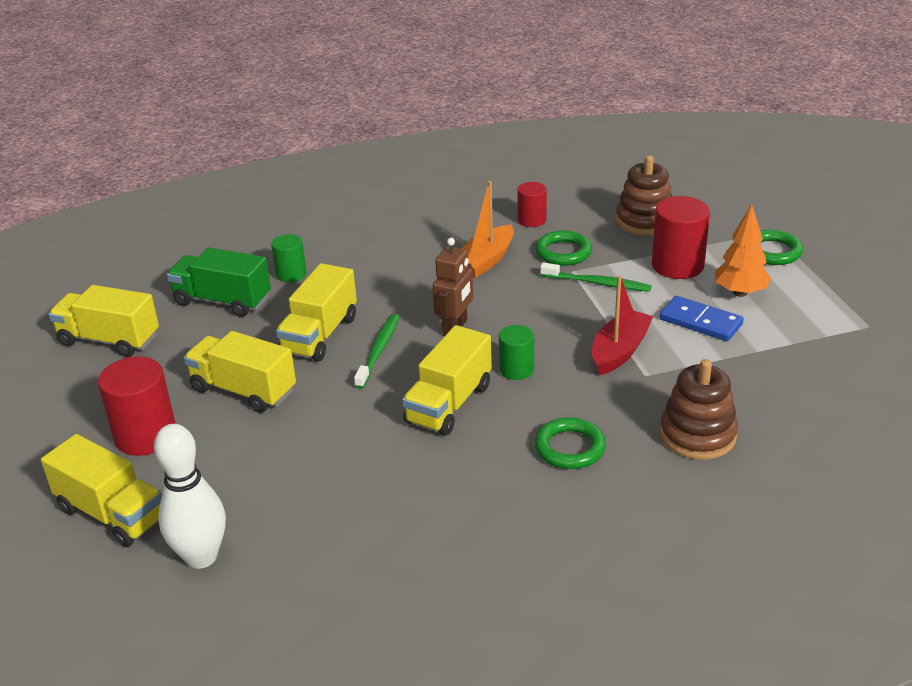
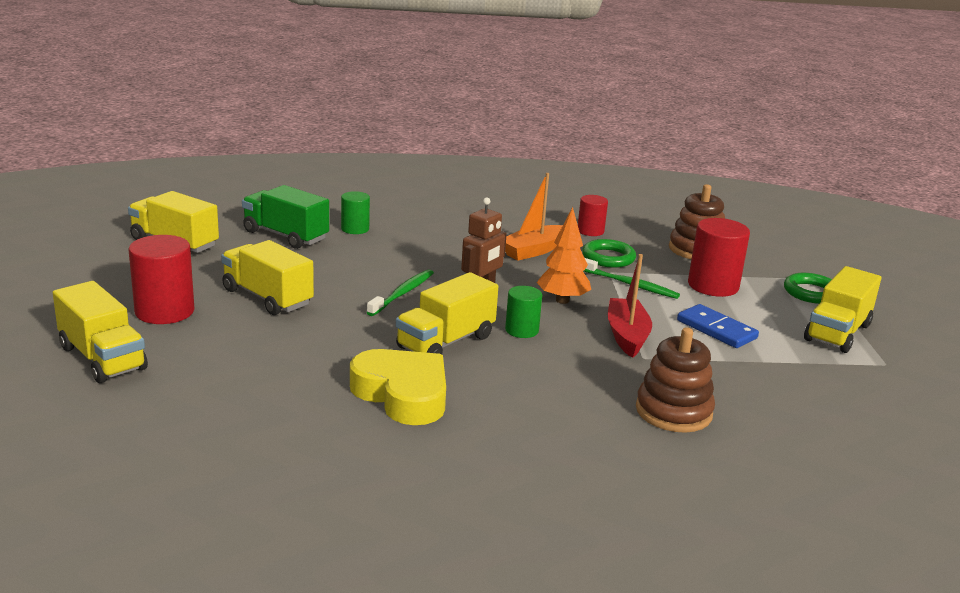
camera: 10 degrees right, 10 degrees down
white bowling pin [154,424,226,569] -> none
yellow truck [276,263,357,361] -> yellow truck moved to [804,266,881,353]
green ring [535,417,606,469] -> none
red boat [592,275,654,375] -> red boat turned 45 degrees counterclockwise [608,254,652,358]
orange tree [715,204,771,297] -> orange tree moved to [536,207,591,304]
none -> yellow heart [350,349,446,425]

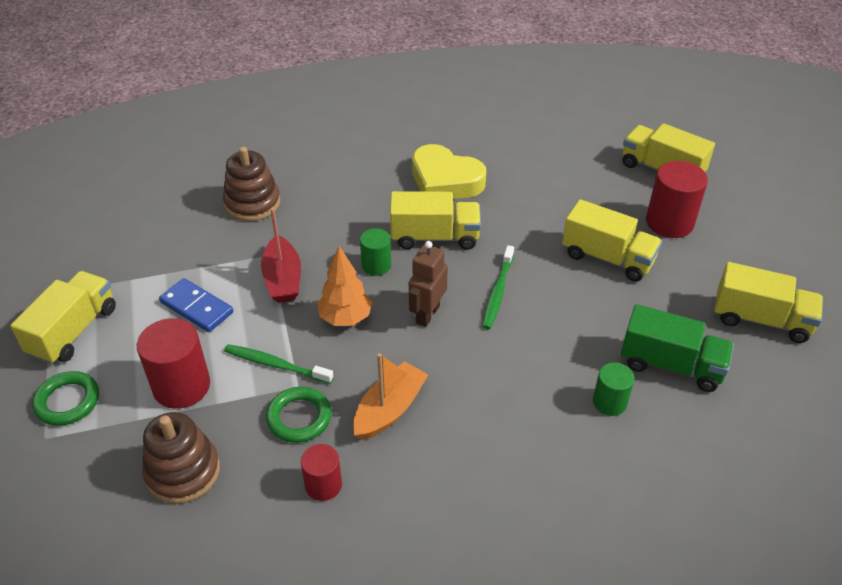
camera: 170 degrees right, 20 degrees up
yellow truck [396,272,498,354] -> yellow truck turned 60 degrees clockwise [390,191,481,250]

